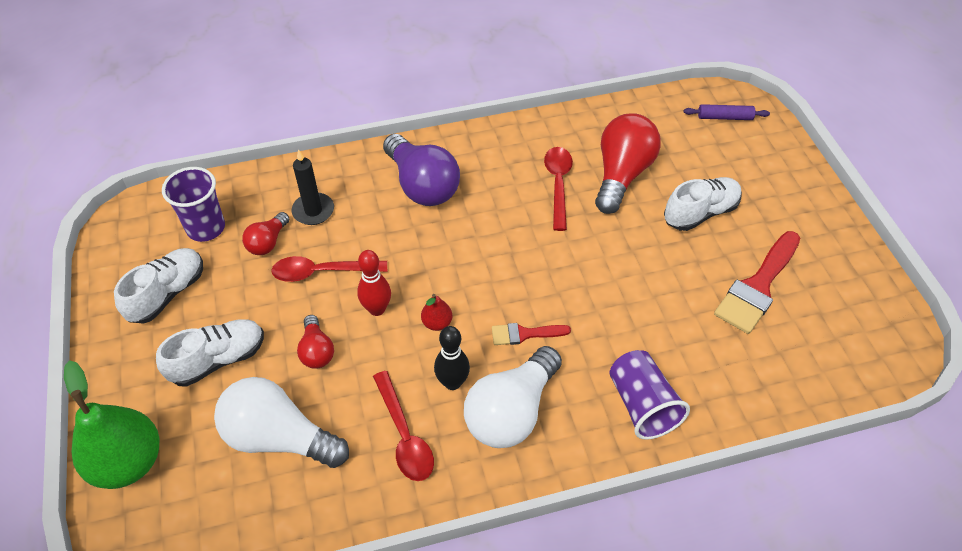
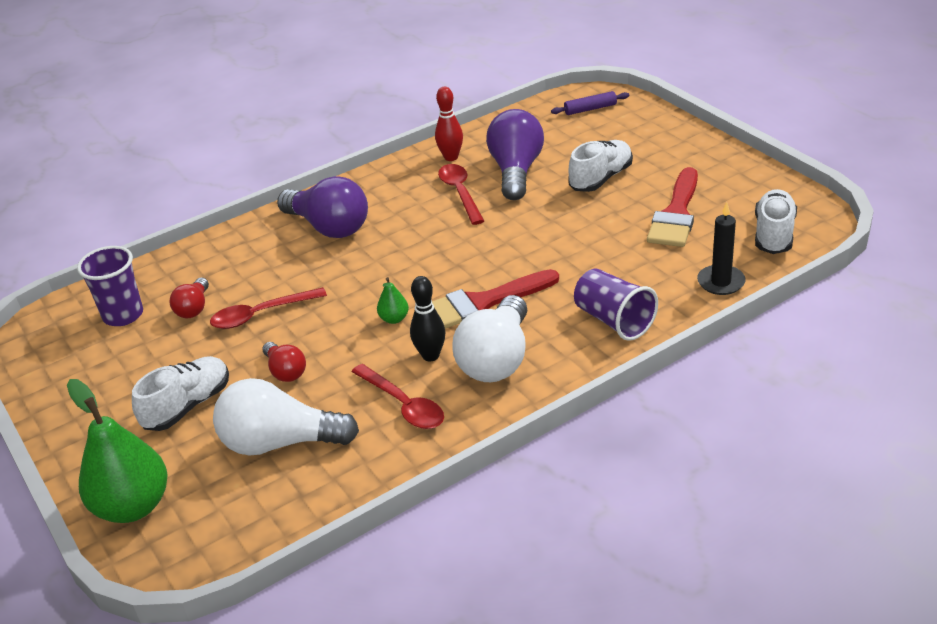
camera: 15 degrees left, 15 degrees down
white shoe [114,248,203,324] -> white shoe moved to [755,189,797,254]
black candle [292,149,334,225] -> black candle moved to [697,202,746,295]
red bowling pin [357,250,391,316] -> red bowling pin moved to [435,87,463,161]
red pear [421,294,452,331] -> green pear [377,277,409,324]
red brush [492,323,571,345] -> red brush [432,269,559,329], size x1.87
red light bulb [595,113,661,214] -> purple light bulb [486,109,544,200]

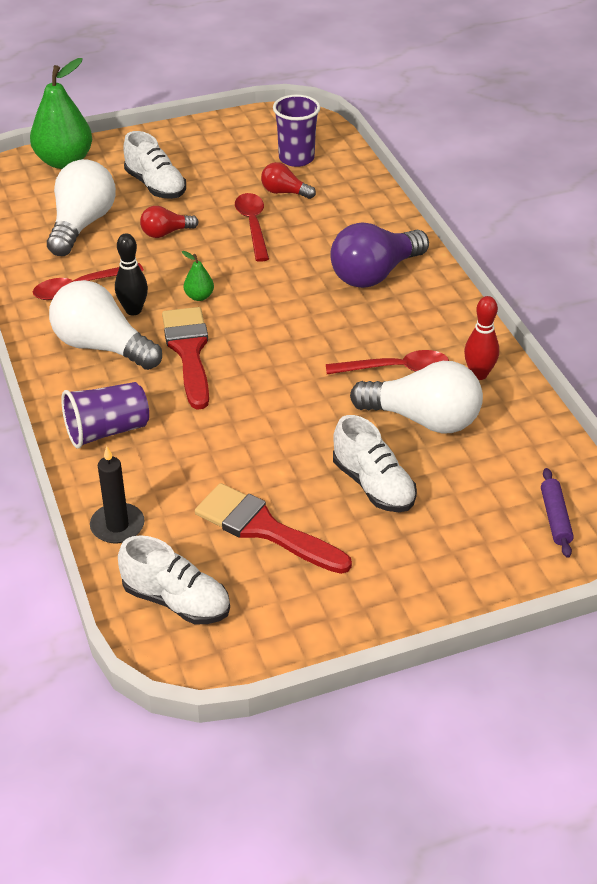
camera: 100 degrees right, 5 degrees up
purple light bulb [486,109,544,200] -> white light bulb [350,361,483,433]

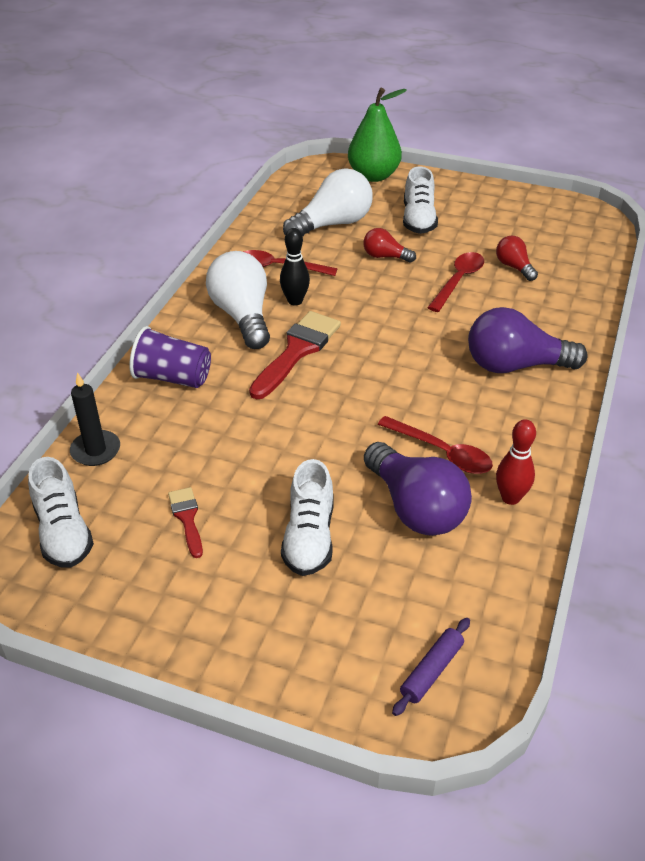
camera: 40 degrees right, 0 degrees up
green pear [182,251,214,301] -> none
red brush [195,483,352,574] -> red brush [168,487,203,558], size x0.54
purple cup [273,94,320,167] -> none
white light bulb [350,361,483,433] -> purple light bulb [364,442,472,536]

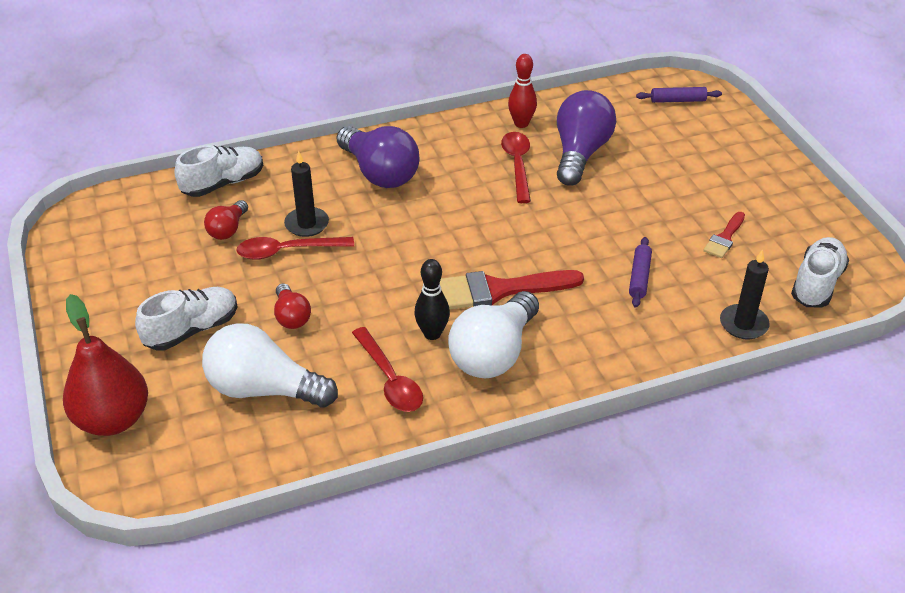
camera: 130 degrees left, 0 degrees up
purple cup [129,326,211,388] -> none
white shoe [281,459,333,576] -> white shoe moved to [175,145,263,197]
green pear [348,88,407,182] -> red pear [63,294,148,436]
none -> black candle [284,151,329,237]
none -> purple rolling pin [629,237,652,308]

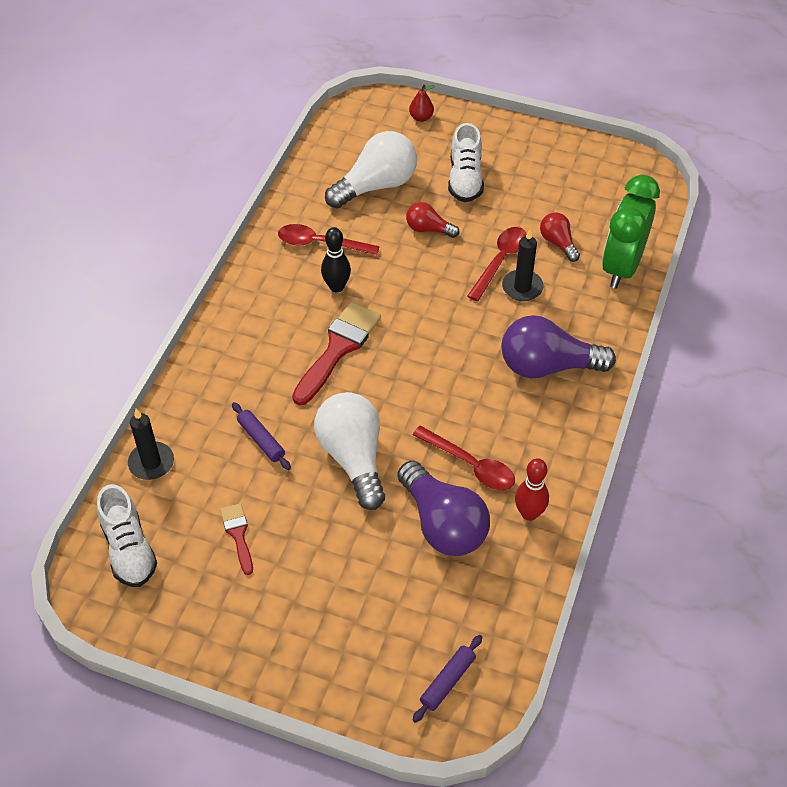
camera: 130 degrees right, 10 degrees up
red pear [63,294,148,436] -> red pear [409,84,435,122], size x0.44
white shoe [175,145,263,197] -> green clock [602,175,660,289]
white light bulb [448,291,539,379] -> white light bulb moved to [314,392,385,510]

